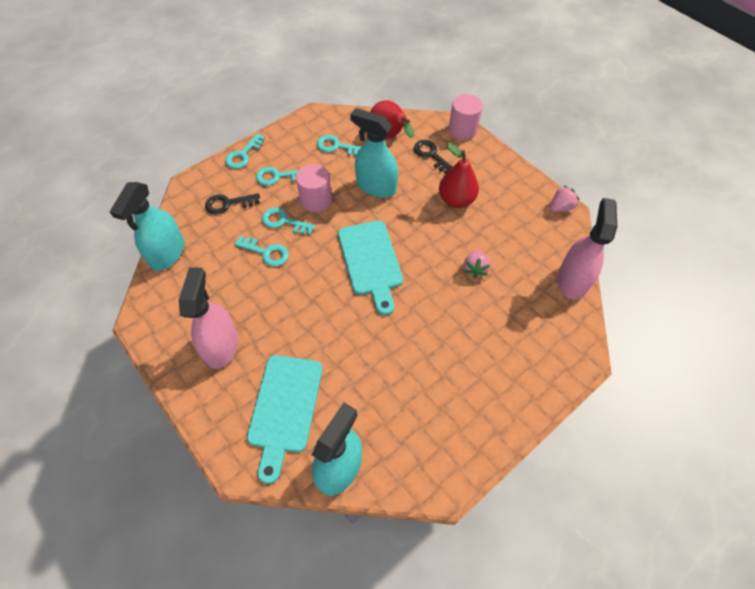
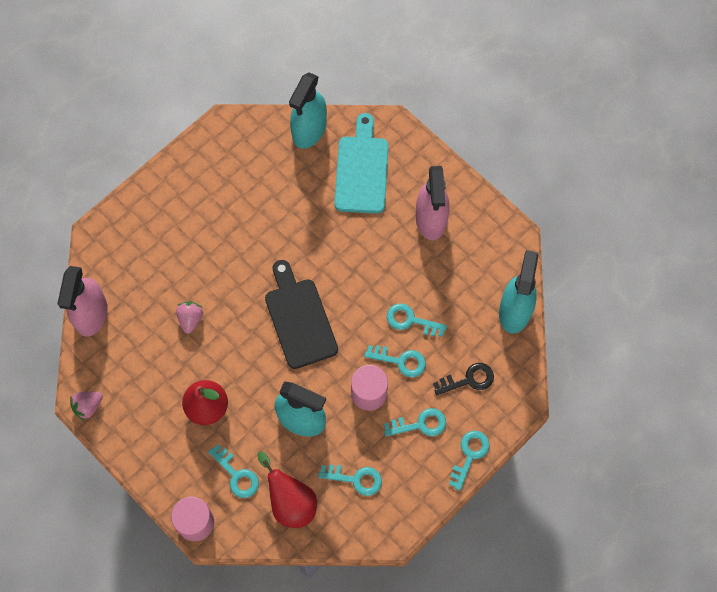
camera: 175 degrees right, 10 degrees up
turquoise cutting board [338,220,403,315] -> black cutting board [265,260,338,369]
black key [414,140,452,174] -> turquoise key [208,444,259,498]

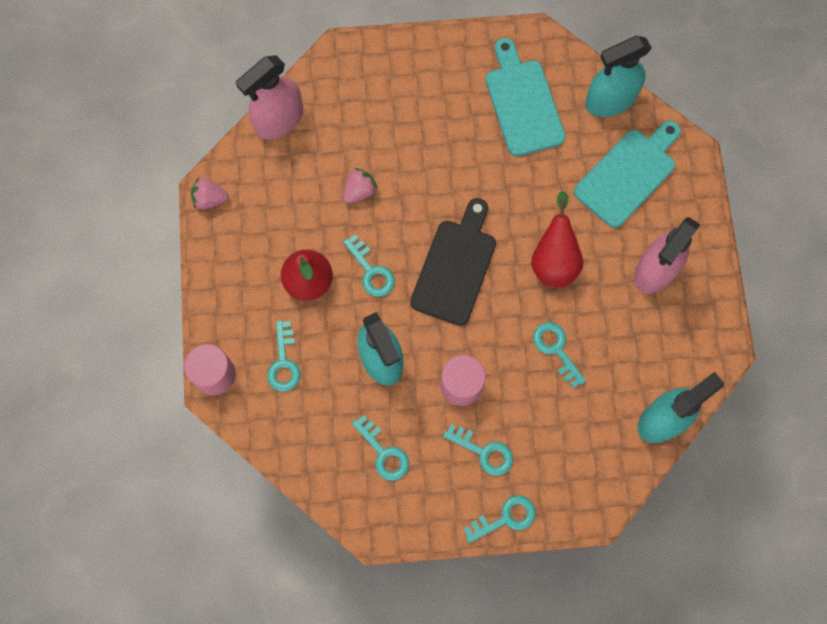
camera: 40 degrees right, 5 degrees up
red pear [257,452,317,528] -> red pear moved to [531,191,583,288]
turquoise key [364,345,426,377] -> turquoise key moved to [343,235,395,297]
black key [433,363,494,395] -> none
none -> turquoise cutting board [486,38,566,156]

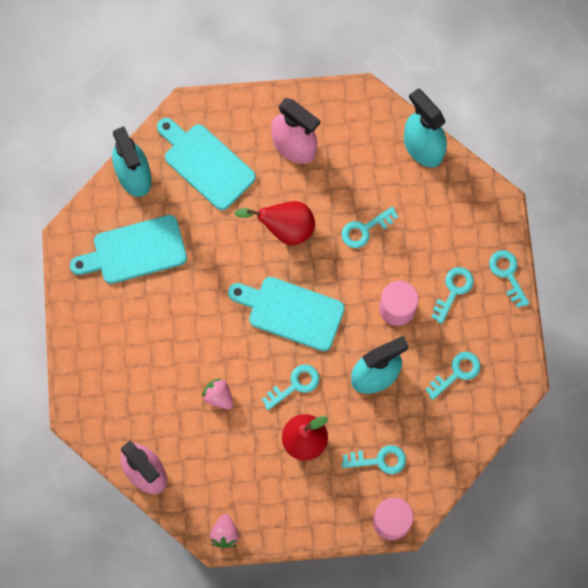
camera: 90 degrees left, 0 degrees up
black cutting board [410,198,496,326] -> turquoise cutting board [228,277,345,351]

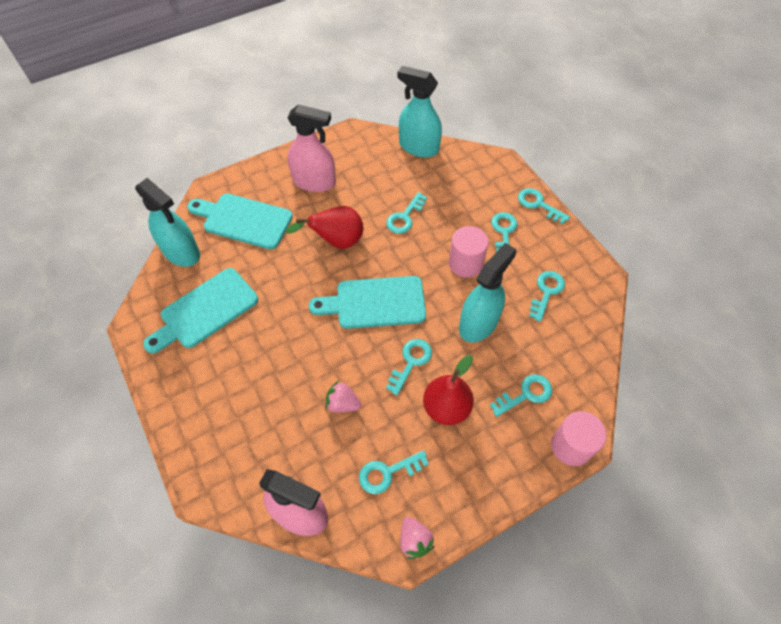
camera: 25 degrees left, 15 degrees down
none -> turquoise key [359,450,429,494]

